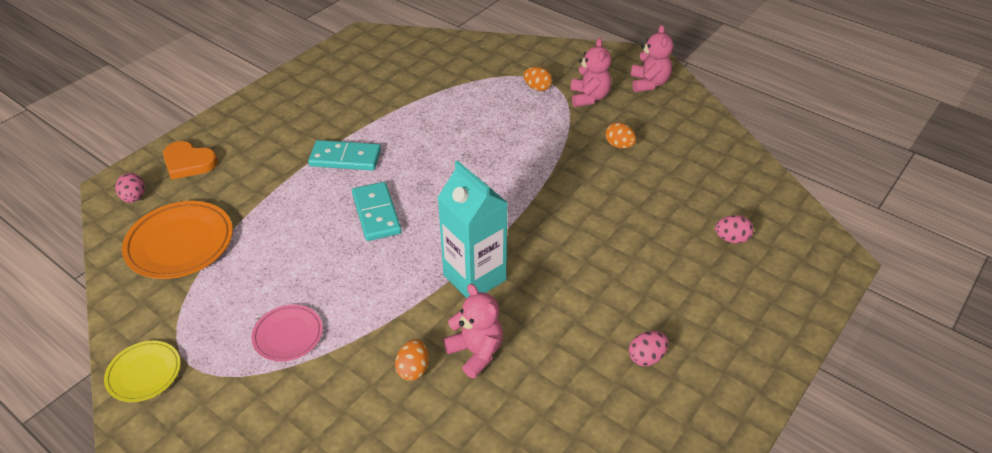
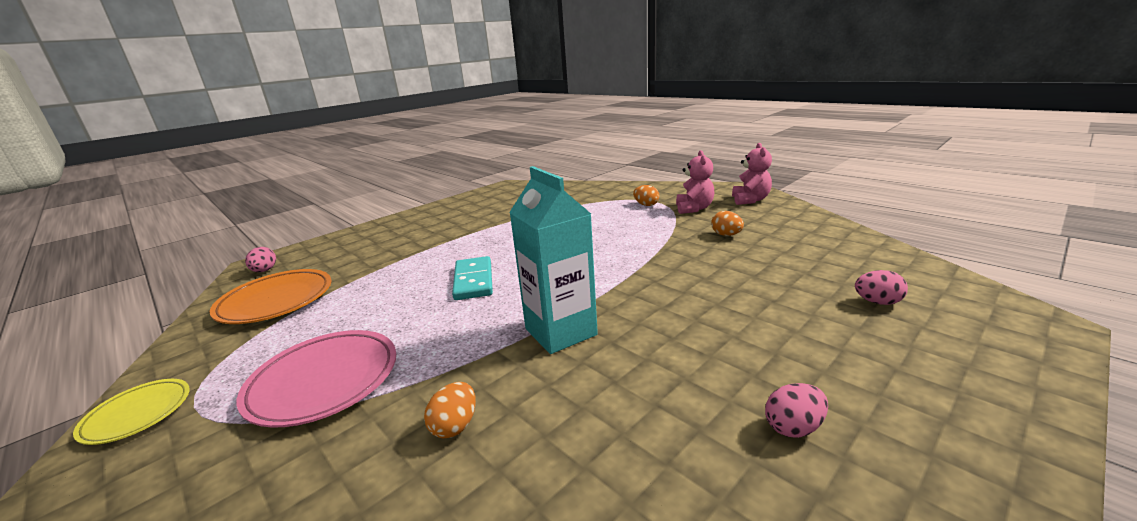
camera: 10 degrees right, 20 degrees down
orange heart [163,141,218,180] -> none
pink plate [252,305,323,362] -> pink plate [237,330,396,428], size x1.68
turquoise domino [308,140,381,171] -> none
pink teddy bear [443,284,503,378] -> none

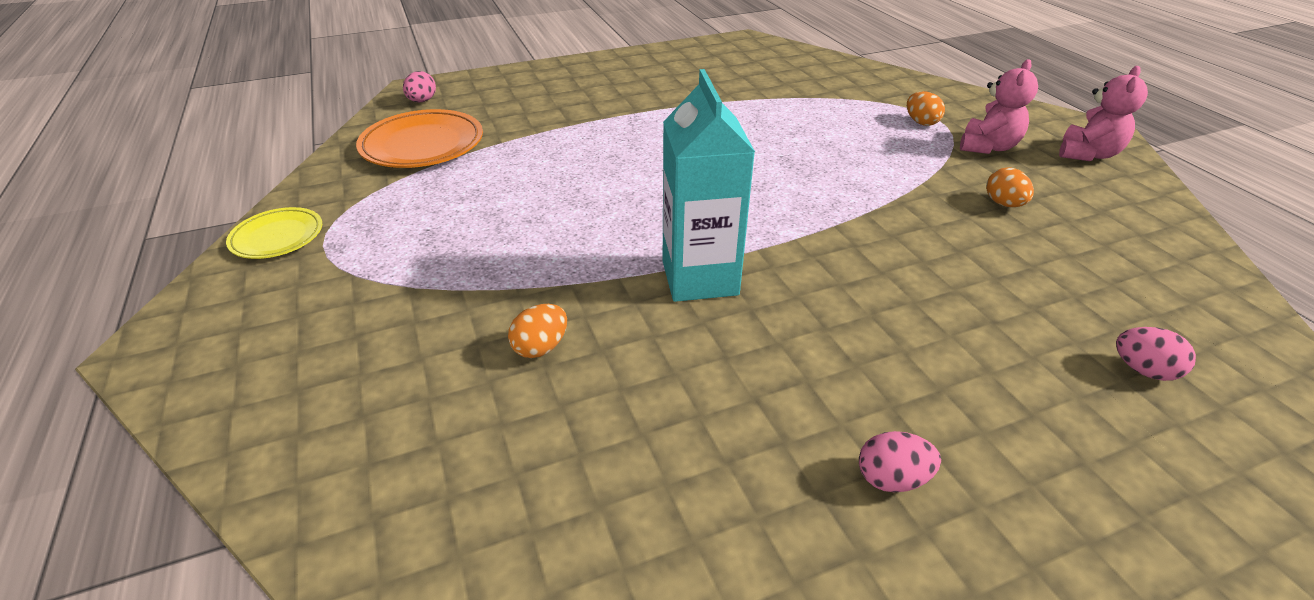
camera: 20 degrees right, 15 degrees up
pink plate [237,330,396,428] -> none
turquoise domino [452,256,493,300] -> none

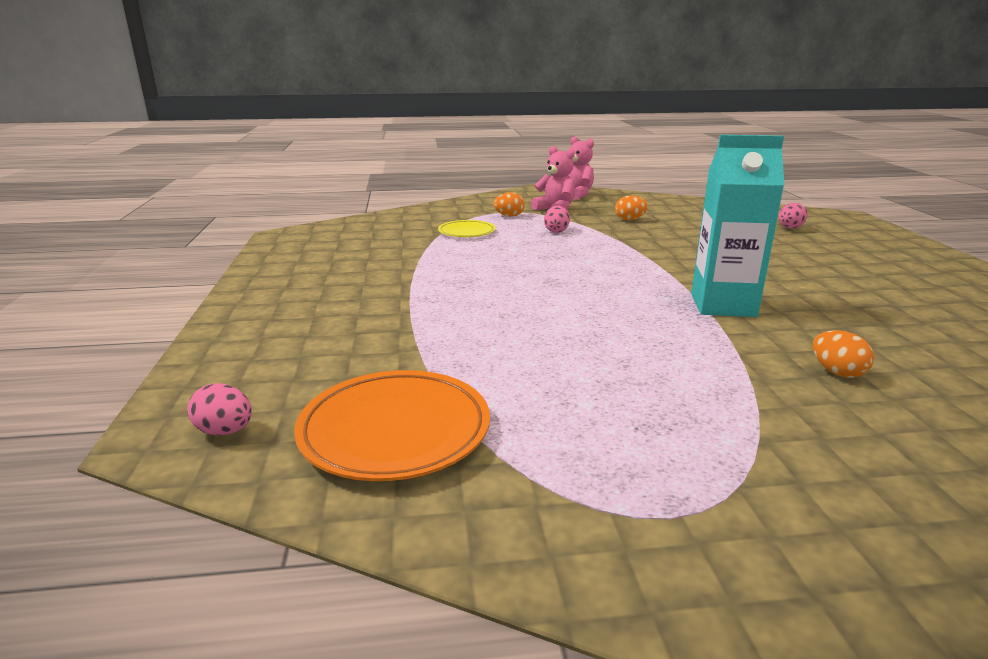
camera: 75 degrees left, 15 degrees down
yellow plate [226,207,322,259] -> yellow plate moved to [438,220,496,237]
pink egg [859,431,941,492] -> pink egg moved to [544,206,570,233]

